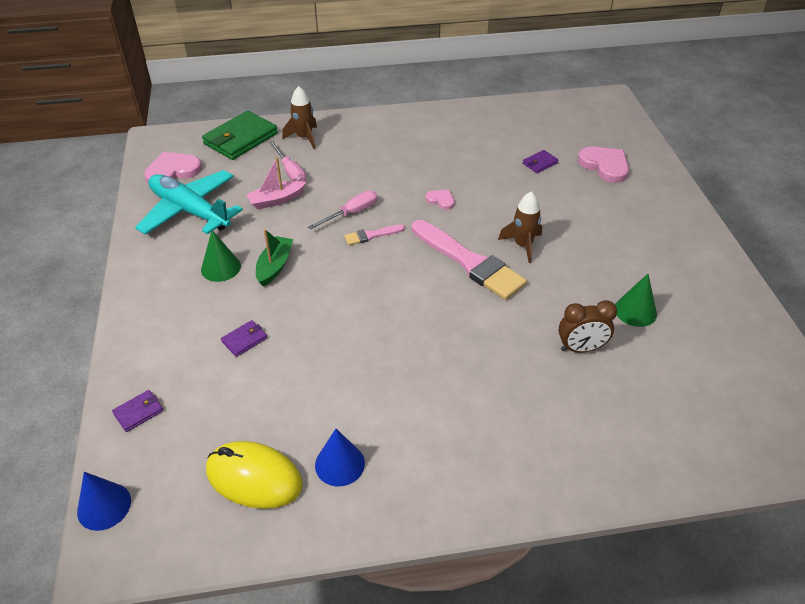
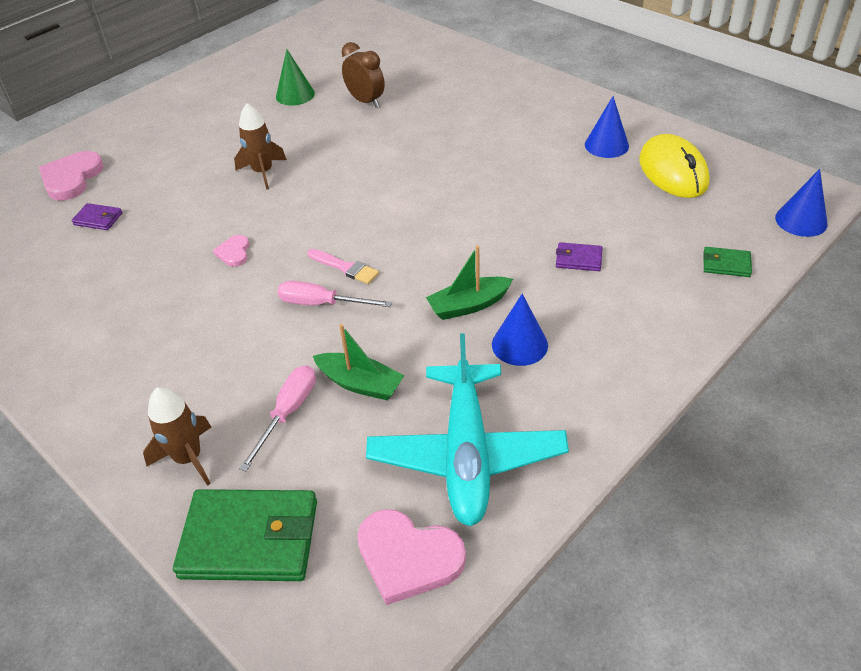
camera: 125 degrees left, 0 degrees up
purple wallet [112,390,163,432] -> green wallet [704,247,752,277]
green cone [201,230,241,282] -> blue cone [492,294,548,366]
pink boat [246,157,306,209] -> green boat [313,324,404,400]
pink brush [412,220,527,300] -> none

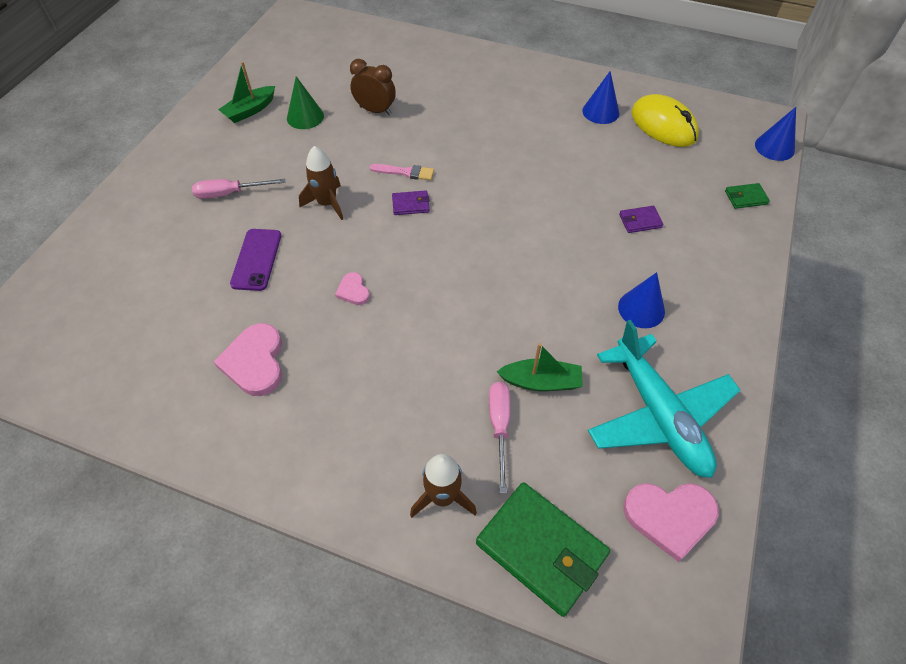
camera: 25 degrees left, 10 degrees up
pink heart [39,151,104,200] -> pink heart moved to [213,323,282,396]
purple wallet [71,203,122,230] -> purple wallet moved to [392,191,430,215]
green wallet [173,489,317,581] -> green wallet turned 60 degrees clockwise [476,482,610,617]
pink screwdriver [277,281,392,307] -> pink screwdriver moved to [192,179,285,199]
pink brush [307,249,379,284] -> pink brush moved to [370,164,434,181]
green boat [426,245,513,320] -> green boat moved to [218,62,275,123]
none -> purple phone [230,229,281,291]

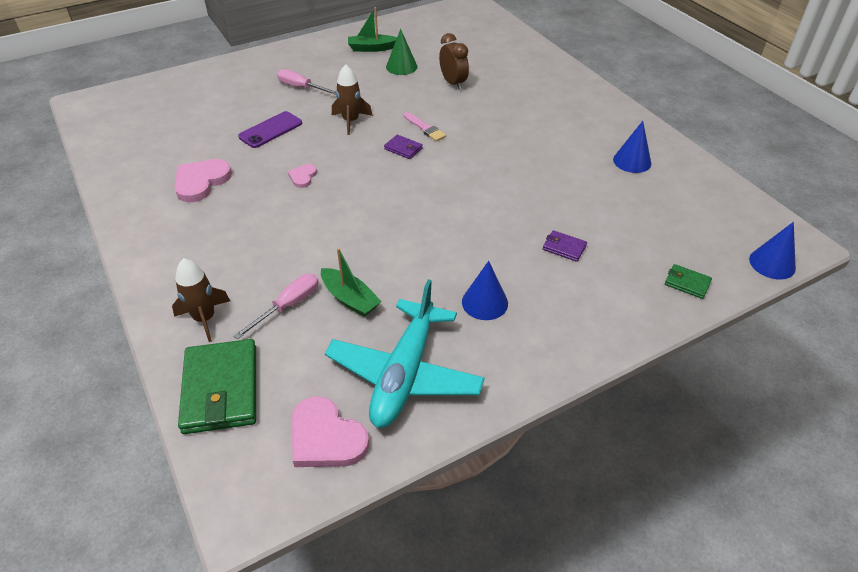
camera: 40 degrees right, 10 degrees down
yellow mouse [631,94,699,147] -> none

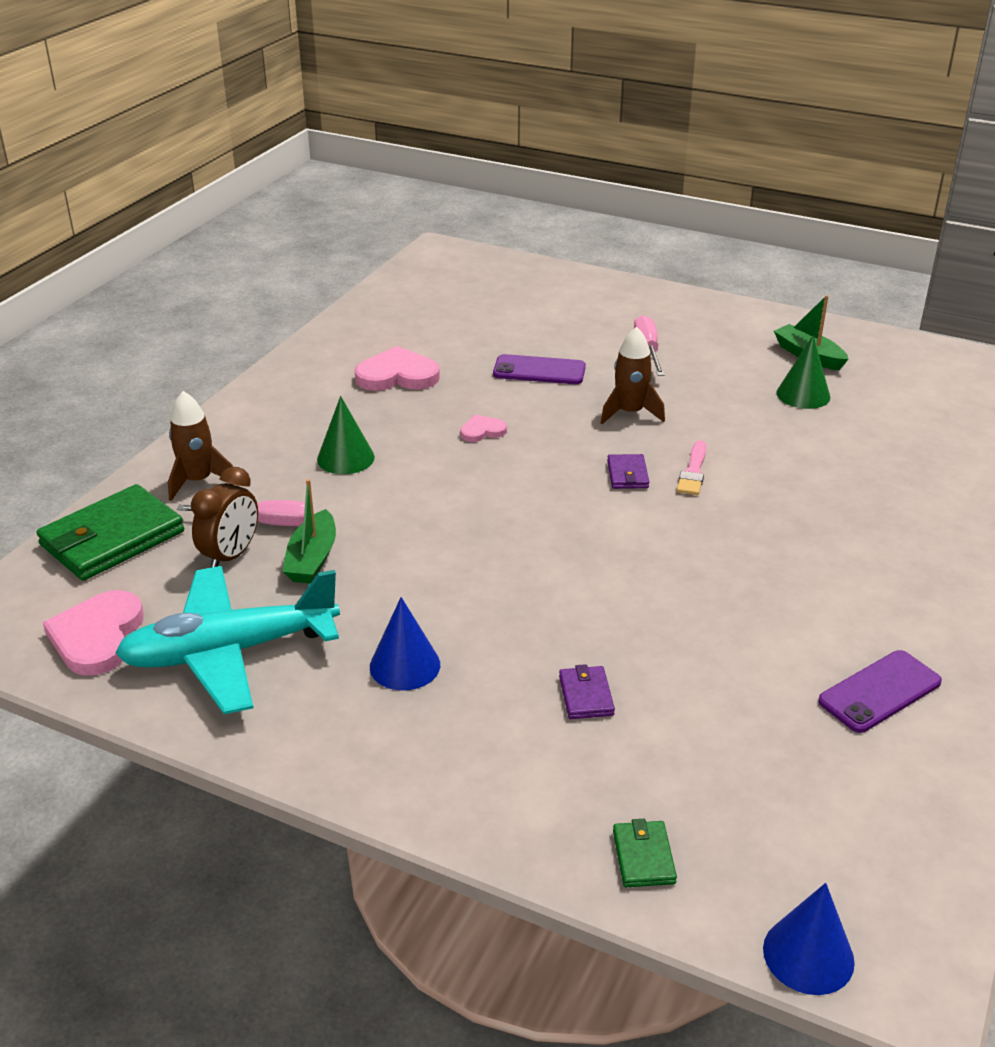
camera: 55 degrees right, 10 degrees down
brown clock [439,33,469,90] -> brown clock moved to [191,467,258,568]
blue cone [613,121,651,173] -> purple phone [818,650,942,733]
none -> green cone [317,396,375,474]

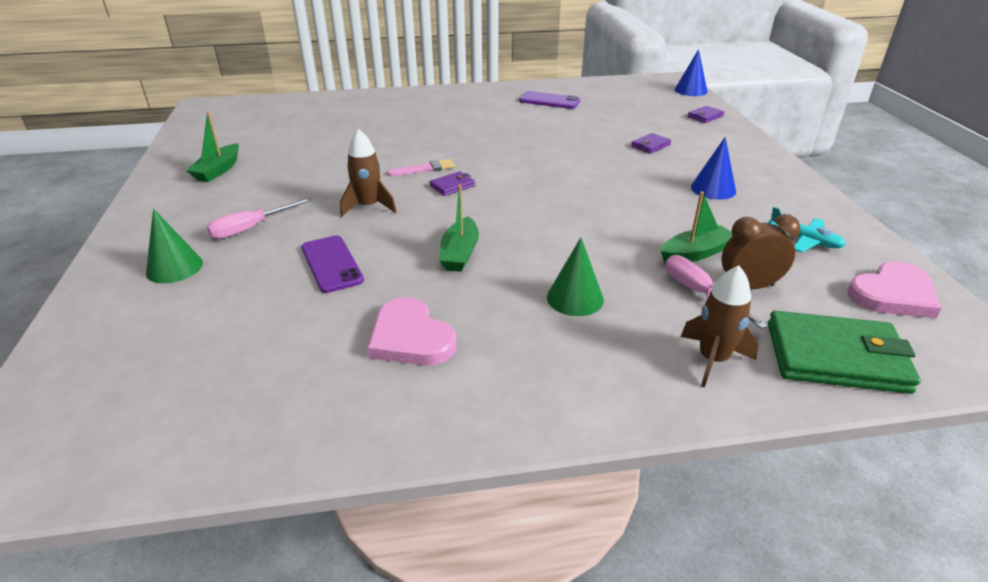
camera: 125 degrees left, 0 degrees up
turquoise plane [115,566,340,714] -> turquoise plane [768,207,846,252], size x0.47
pink heart [460,414,507,442] -> green boat [439,185,479,272]
green wallet [613,819,677,887] -> purple wallet [688,106,724,123]
green cone [776,336,830,409] -> green cone moved to [146,209,203,283]

